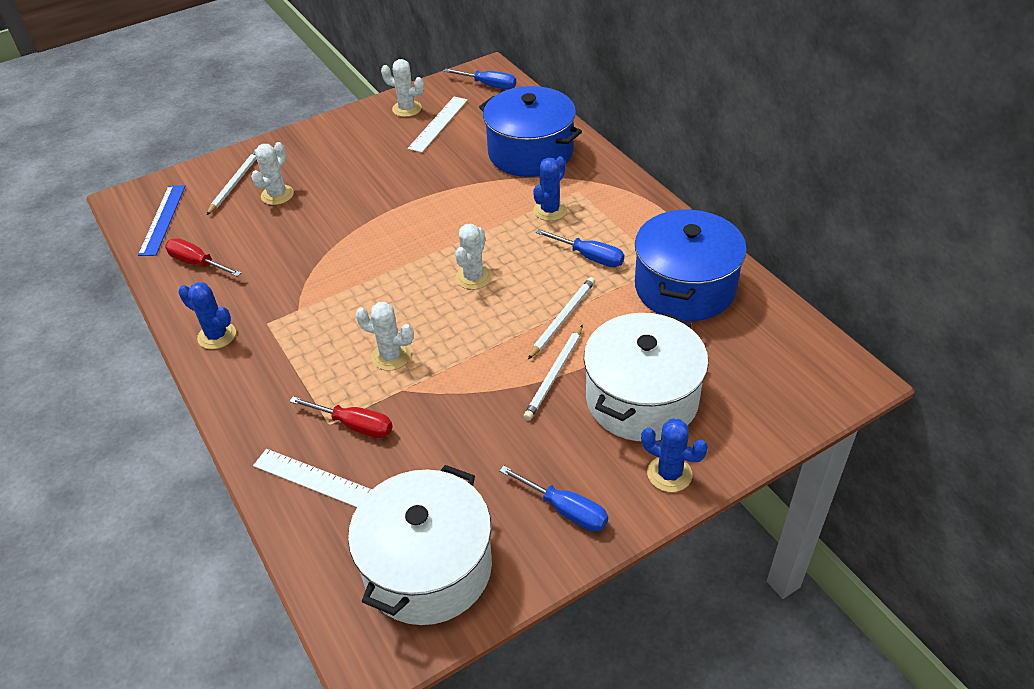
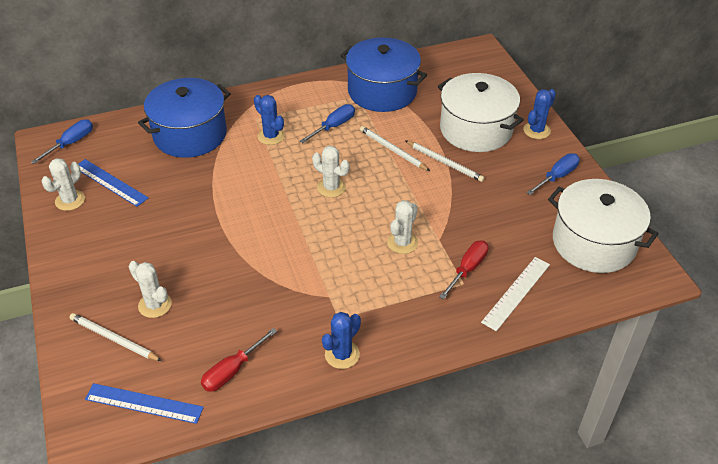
camera: 80 degrees left, 0 degrees up
white ruler [408,96,468,153] -> blue ruler [78,159,149,207]

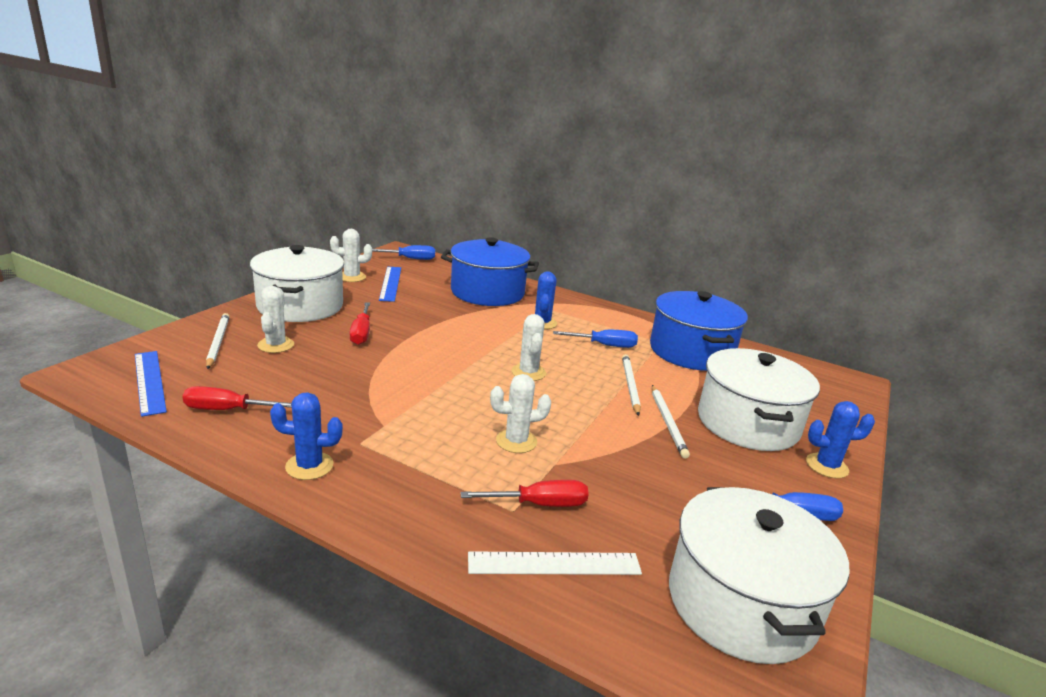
camera: 45 degrees right, 20 degrees down
none -> white pot [250,245,344,322]
none -> red screwdriver [350,302,370,345]

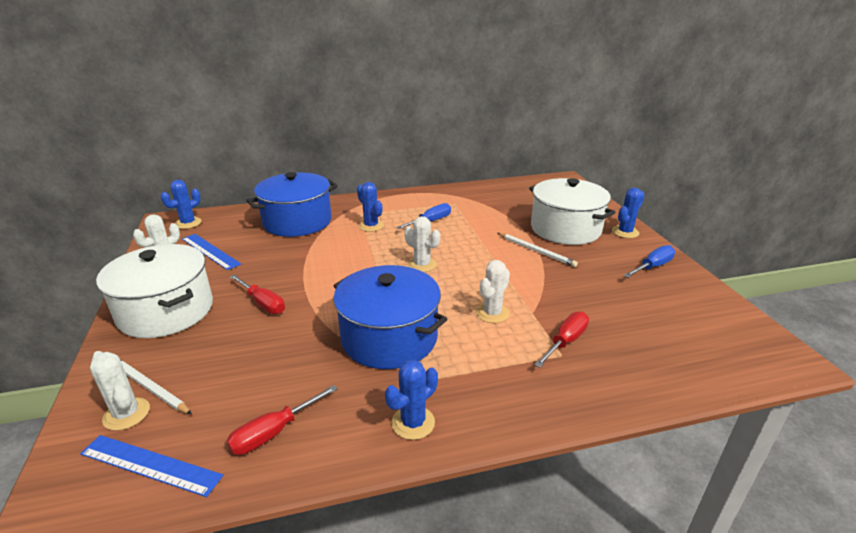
camera: 40 degrees left, 5 degrees up
white cactus [257,286,294,353] -> white cactus moved to [90,351,150,431]
blue screwdriver [372,245,435,260] -> blue cactus [160,180,202,229]
white ruler [468,551,642,575] -> none
white pencil [622,354,641,416] -> none
blue pot [650,291,748,371] -> blue pot moved to [333,265,447,369]
white pot [669,487,849,664] -> none

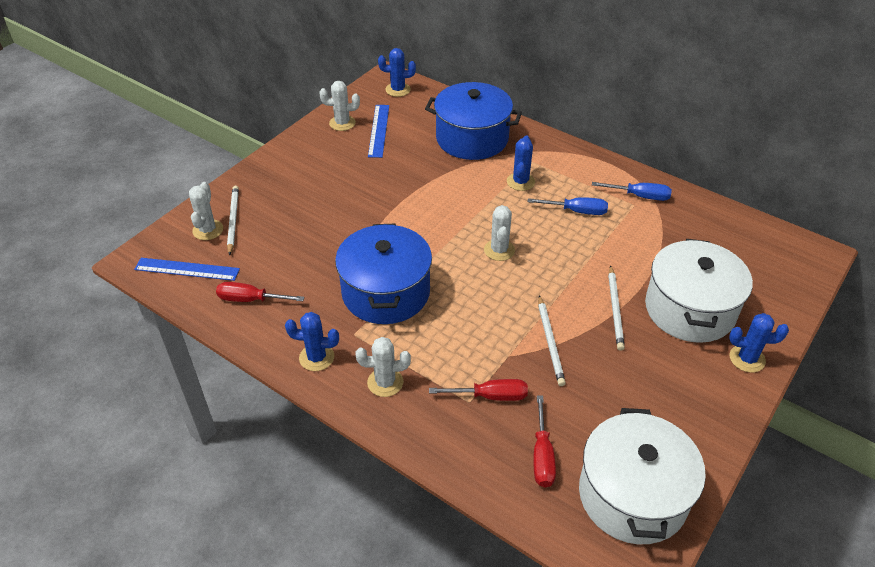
camera: 50 degrees right, 15 degrees up
blue ruler [80,435,223,497] -> blue ruler turned 60 degrees counterclockwise [134,258,240,281]
white pot [96,244,213,338] -> white pot moved to [579,408,706,544]
red screwdriver [230,275,285,314] -> red screwdriver moved to [533,395,556,488]
white cactus [476,260,510,323] -> white cactus moved to [356,337,411,397]
blue screwdriver [624,245,675,278] -> blue screwdriver moved to [592,182,672,201]
none -> white pencil [538,295,566,386]

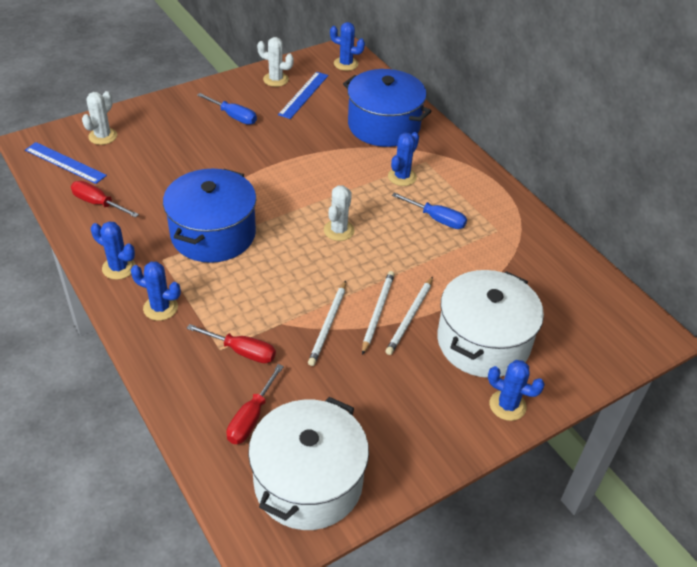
camera: 20 degrees right, 0 degrees up
white pencil [227,186,239,255] -> white pencil moved to [362,271,395,355]
white cactus [356,337,411,397] -> blue cactus [131,261,181,321]
blue screwdriver [592,182,672,201] -> blue screwdriver moved to [197,93,257,125]

